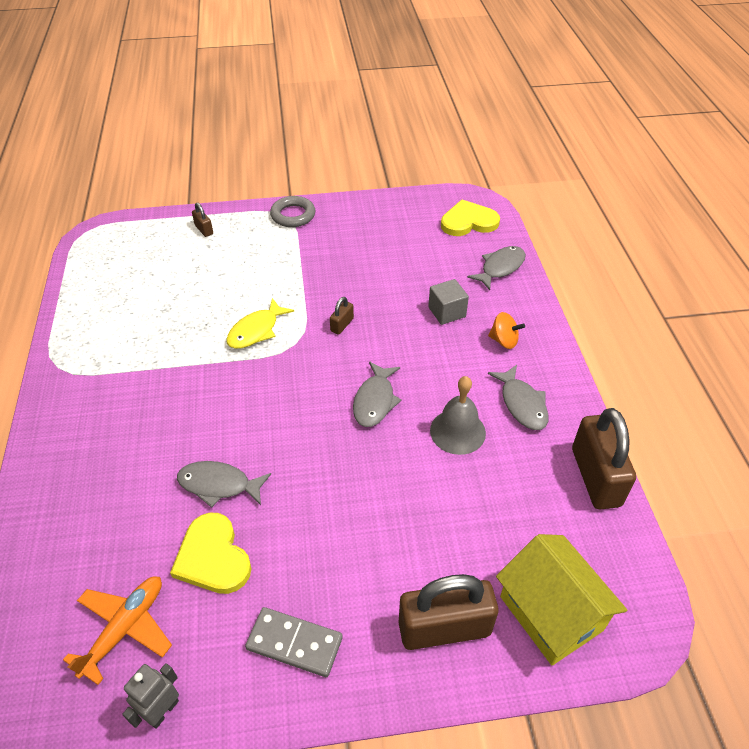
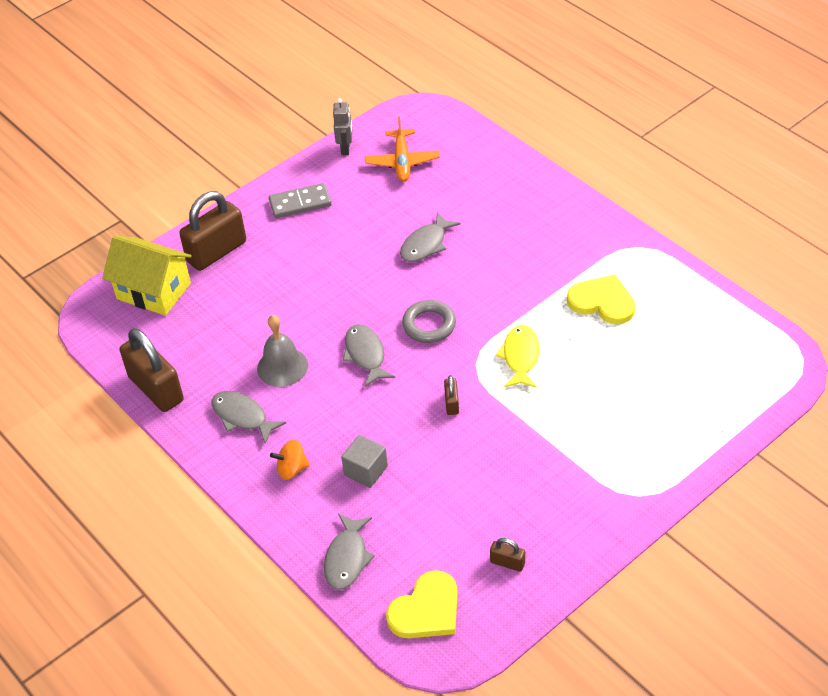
camera: 150 degrees right, 0 degrees up
yellow heart [170,513,251,594] -> yellow heart moved to [567,274,636,325]
grey fish [177,461,271,508] -> grey fish turned 150 degrees clockwise [400,212,461,262]
brown padlock [192,203,213,237] -> brown padlock moved to [490,538,525,572]
grey ring [270,196,315,227] -> grey ring moved to [402,300,456,343]

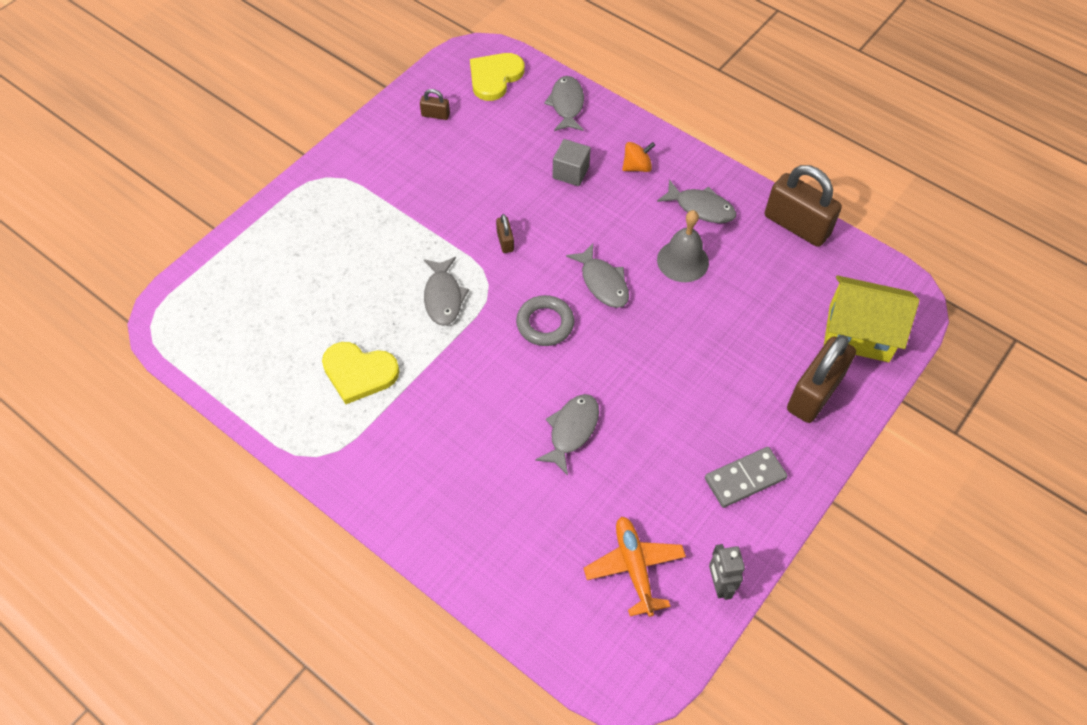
camera: 165 degrees right, 10 degrees up
yellow fish [495,325,540,388] -> grey fish [424,257,469,326]

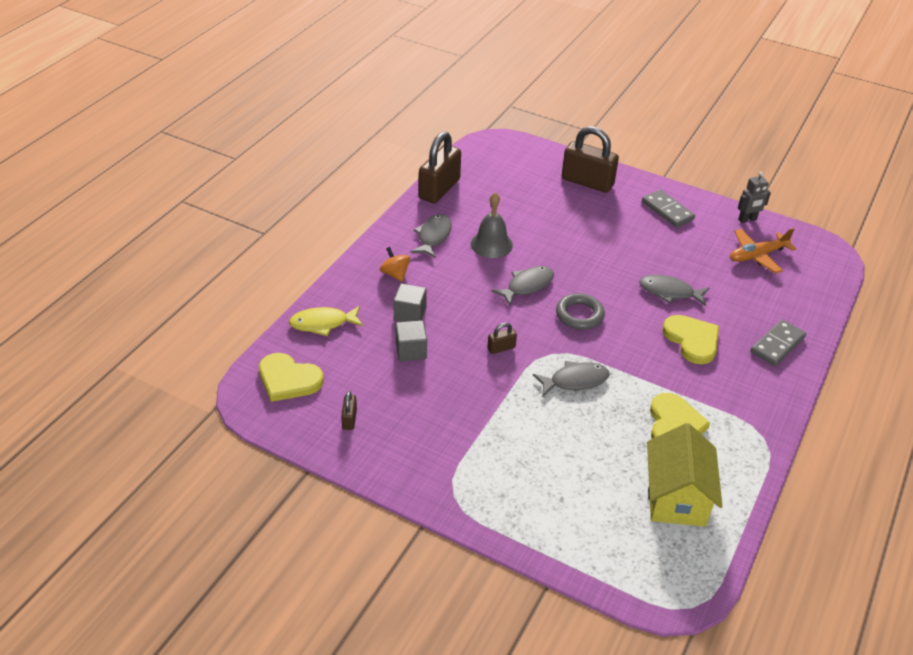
camera: 100 degrees left, 15 degrees down
grey fish [544,76,584,131] -> yellow fish [289,306,363,336]
yellow house [824,275,919,362] -> yellow house moved to [647,423,723,527]
none -> grey cube [395,320,427,361]
none -> yellow heart [663,315,719,364]
none -> grey domino [750,319,806,366]

